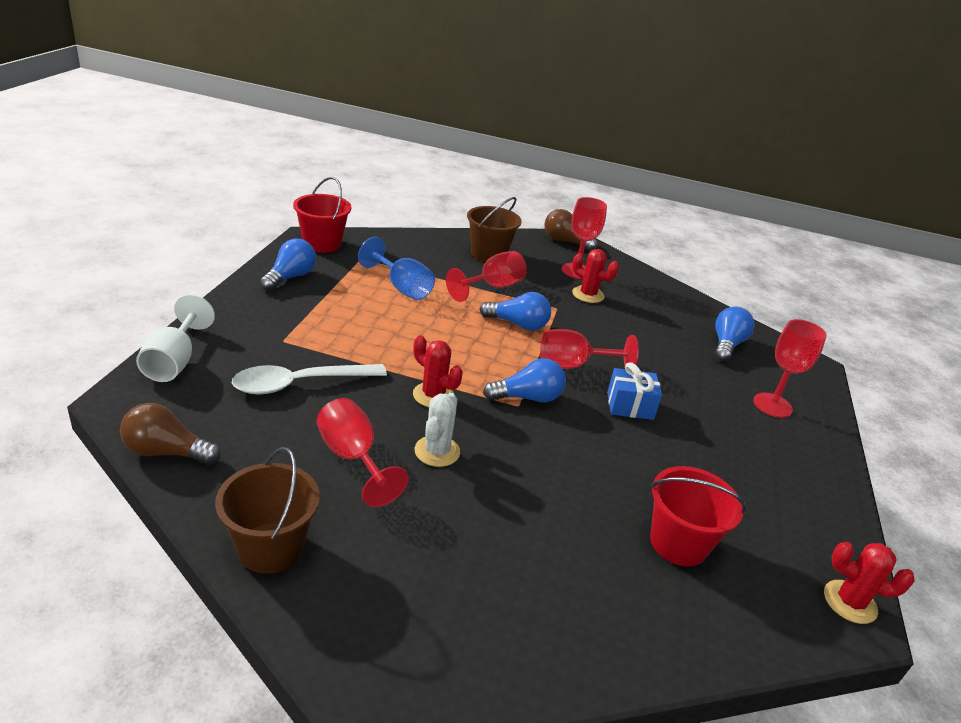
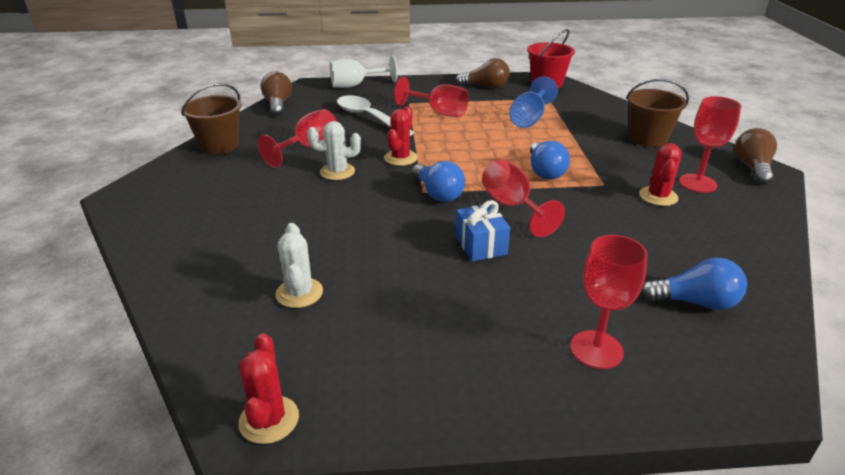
camera: 75 degrees right, 0 degrees up
blue light bulb [260,238,316,291] -> brown light bulb [455,58,510,88]
red goblet [446,251,527,302] -> red goblet moved to [394,77,469,117]
red bucket [650,466,747,567] -> white cactus [275,223,323,308]

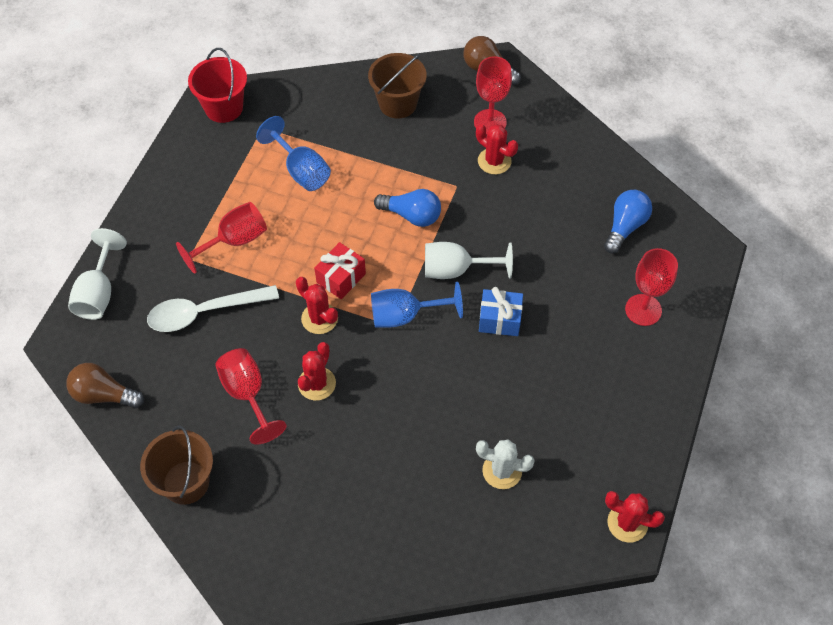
camera: 65 degrees left, 25 degrees up
white cactus [307,121,361,180] -> red cactus [298,342,336,400]
blue light bulb [412,161,465,202] -> blue goblet [371,282,463,328]
brown light bulb [455,58,510,88] -> none
red goblet [482,159,565,237] -> white goblet [425,242,513,279]
none -> red gift [314,242,366,299]

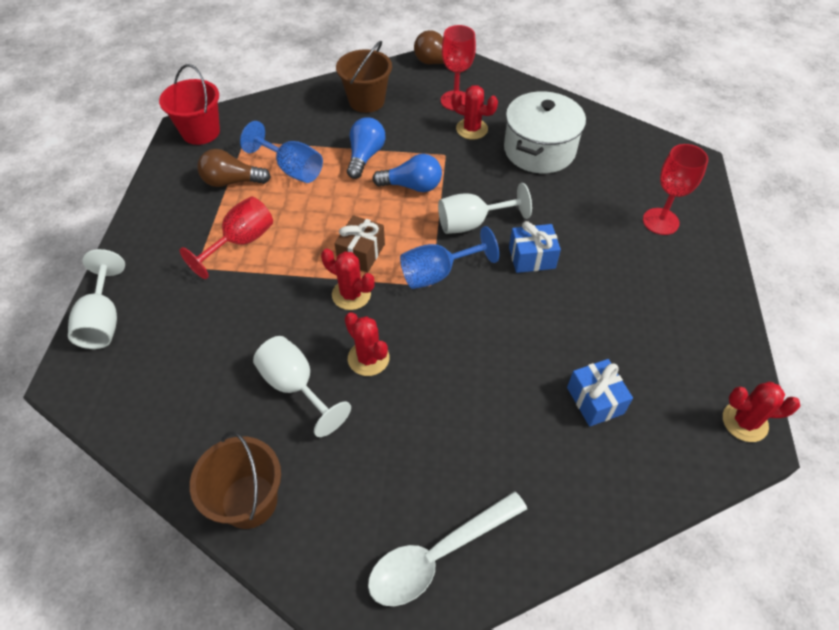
camera: 15 degrees left, 5 degrees down
brown light bulb [67,363,144,408] -> brown light bulb moved to [197,149,271,187]
white spoon [147,285,279,332] -> white spoon moved to [368,491,527,606]
red goblet [215,348,286,445] -> white goblet [253,336,351,437]
red cactus [298,342,336,400] -> red cactus turned 45 degrees counterclockwise [345,312,390,376]
red gift [314,242,366,299] -> brown gift [335,215,385,272]
white cactus [476,439,535,489] -> blue gift [567,359,633,426]
blue light bulb [604,190,652,254] -> blue light bulb moved to [347,117,385,179]
none -> white pot [504,91,586,173]

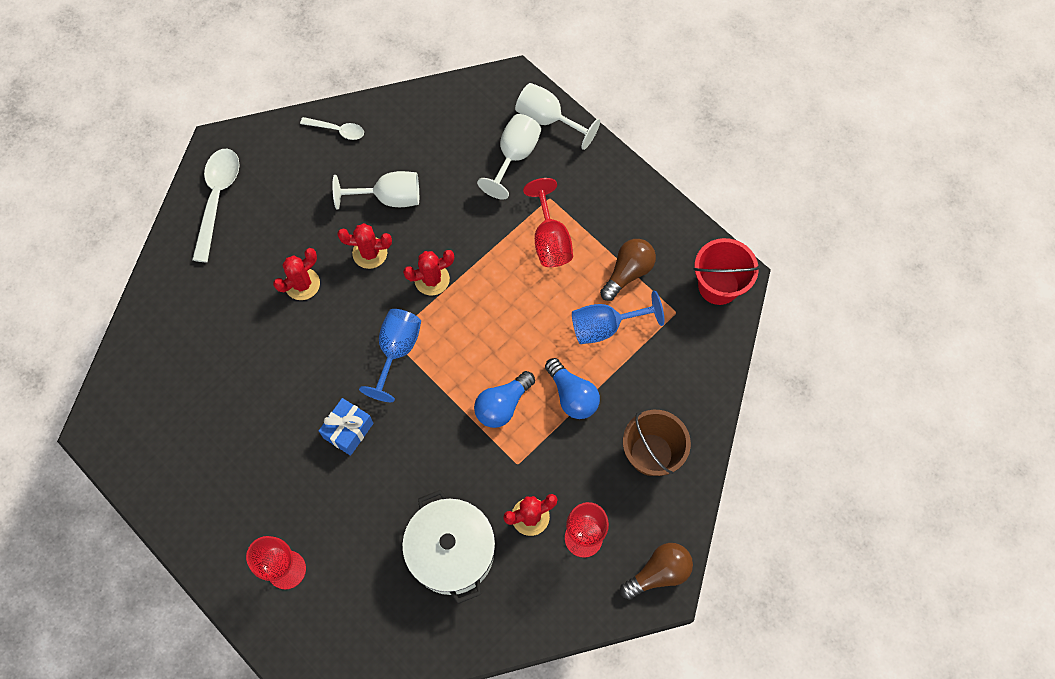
camera: 130 degrees right, 15 degrees up
brown bucket [190,431,281,529] -> white spoon [300,117,364,140]
brown gift [335,215,385,272] -> none
white goblet [438,183,532,234] -> white goblet moved to [477,114,541,200]
blue gift [567,359,633,426] -> none
red cactus [723,382,800,442] -> red cactus moved to [273,248,320,300]

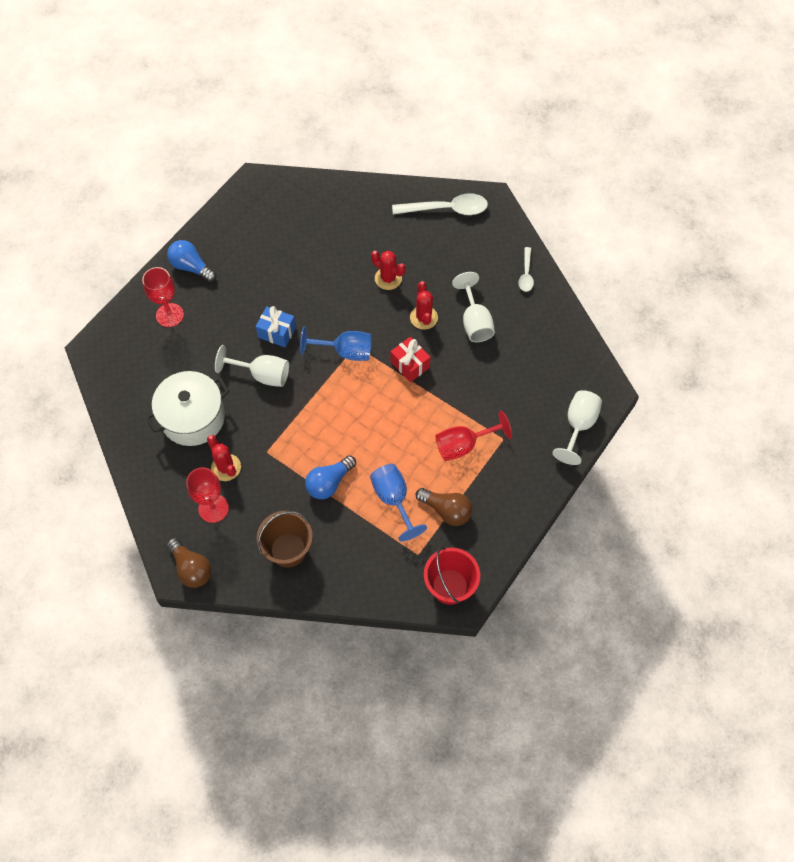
camera: 80 degrees right, 5 degrees down
red cactus [403,250,454,295] -> red gift [391,337,430,382]
blue light bulb [474,371,535,428] -> blue light bulb moved to [167,240,216,282]
white goblet [477,114,541,200] -> white goblet moved to [215,345,289,387]

